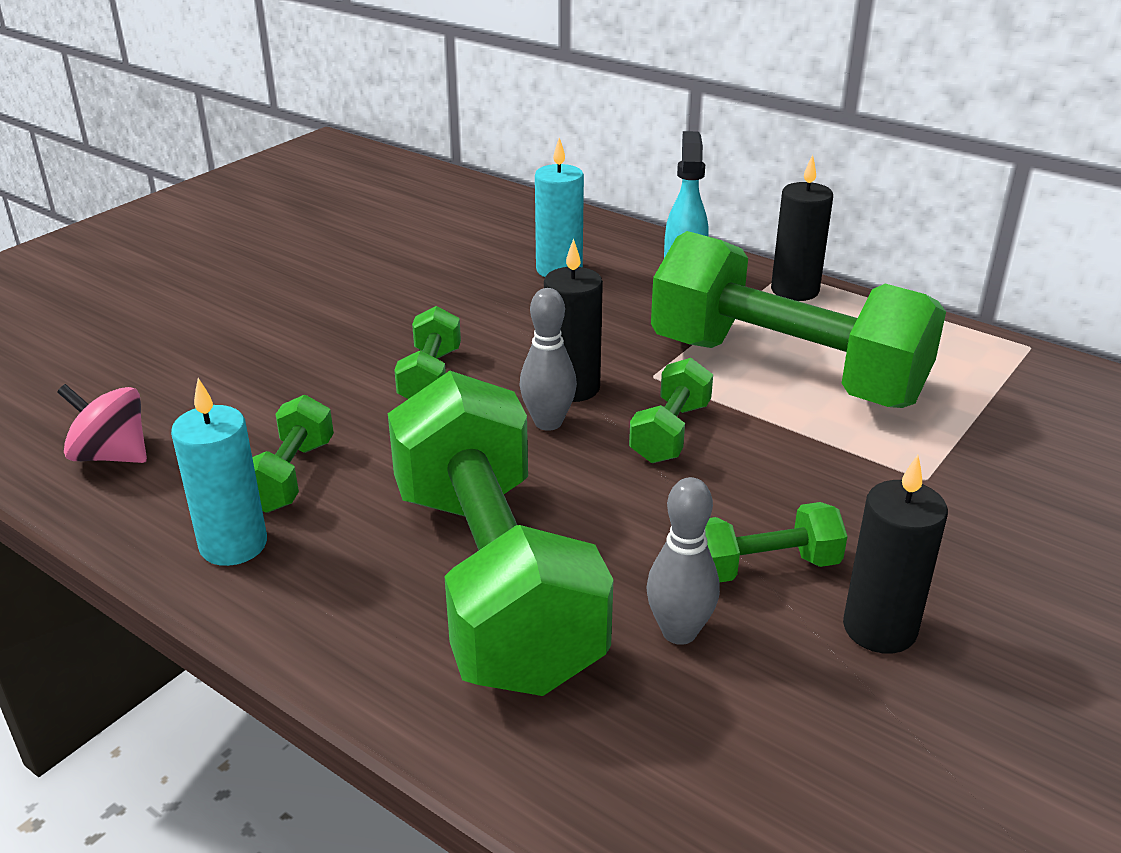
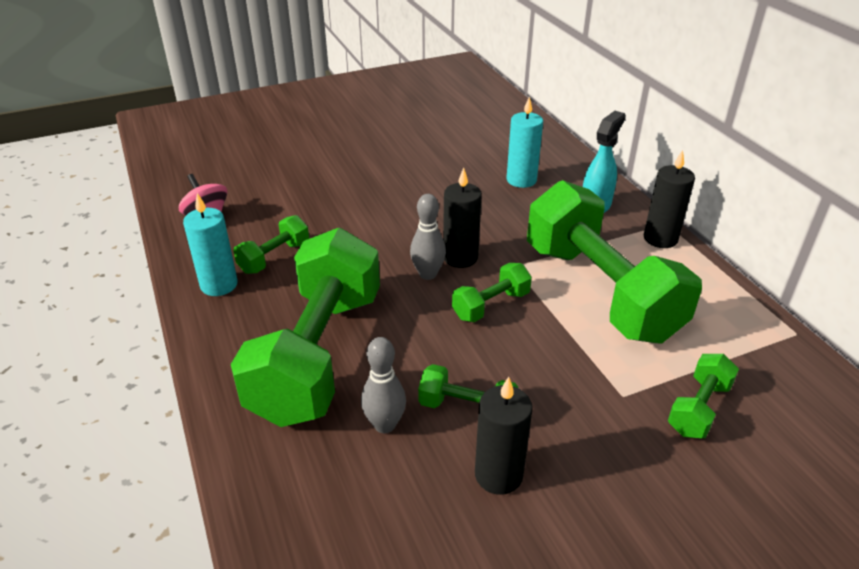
camera: 30 degrees right, 5 degrees up
green dumbbell [394,306,461,399] -> green dumbbell moved to [668,354,739,438]

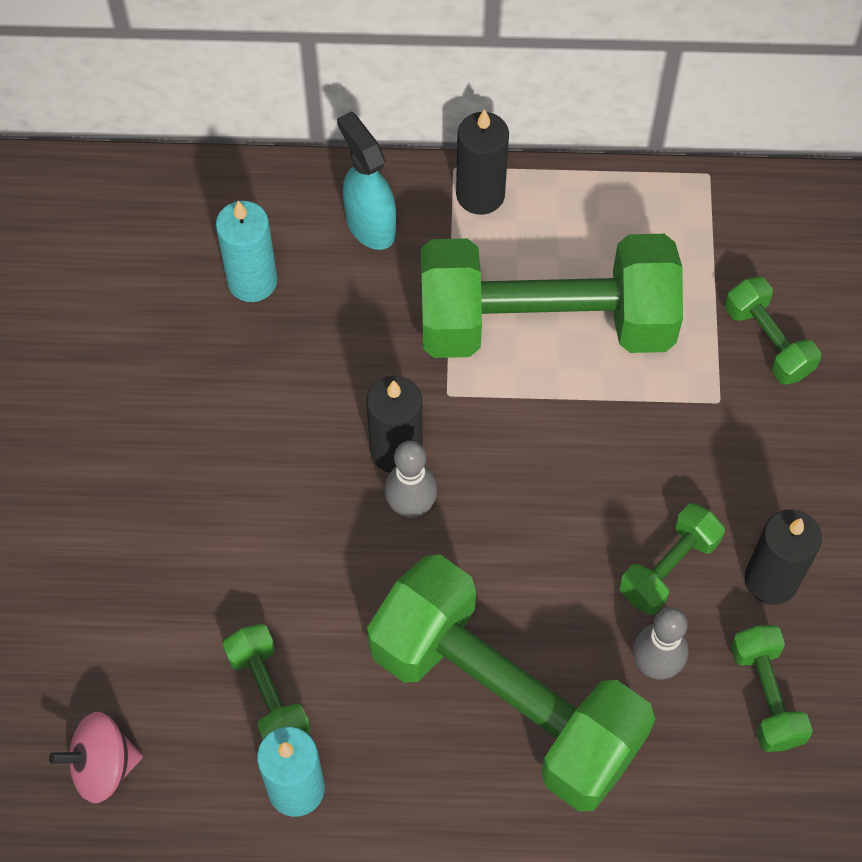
camera: 65 degrees left, 25 degrees up
green dumbbell [452,263,532,322] -> green dumbbell moved to [730,625,813,752]

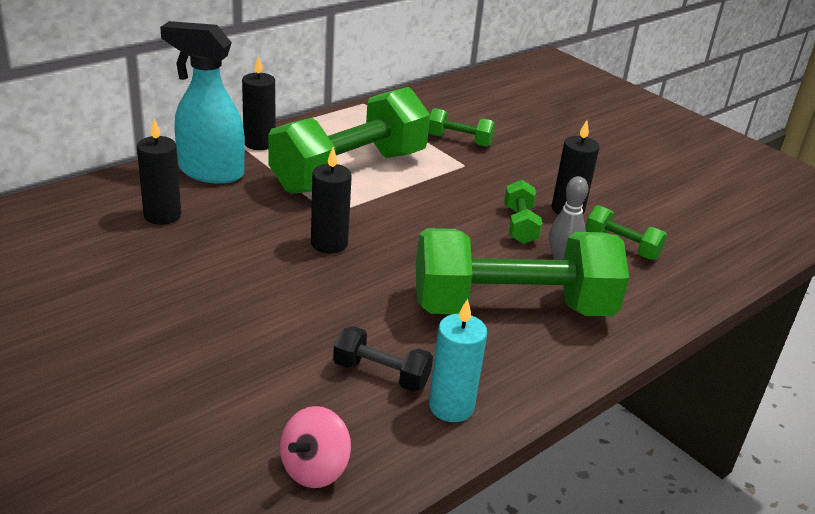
camera: 45 degrees left, 30 degrees down
turquoise candle [216,201,277,302] -> black candle [137,118,181,225]
green dumbbell [223,624,310,739] -> black dumbbell [333,326,433,392]
turquoise spray bottle [337,112,396,250] -> turquoise spray bottle [160,21,245,184], size x1.52
grey bowling pin [385,441,437,518] -> none

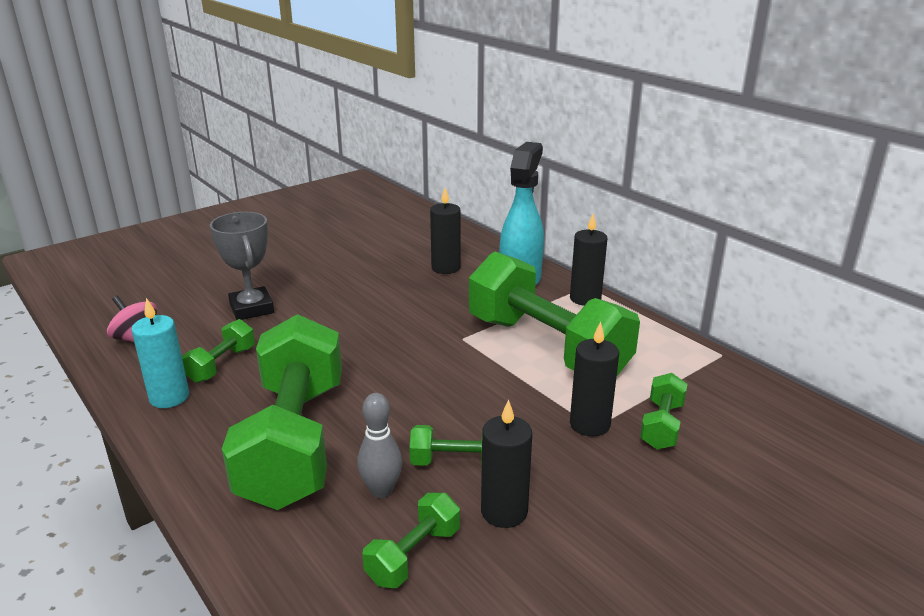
camera: 95 degrees right, 5 degrees down
black candle [311,147,352,254] -> black candle moved to [570,321,619,437]
black dumbbell [333,326,433,392] -> green dumbbell [182,319,255,383]
none -> grey trophy [210,212,274,320]

